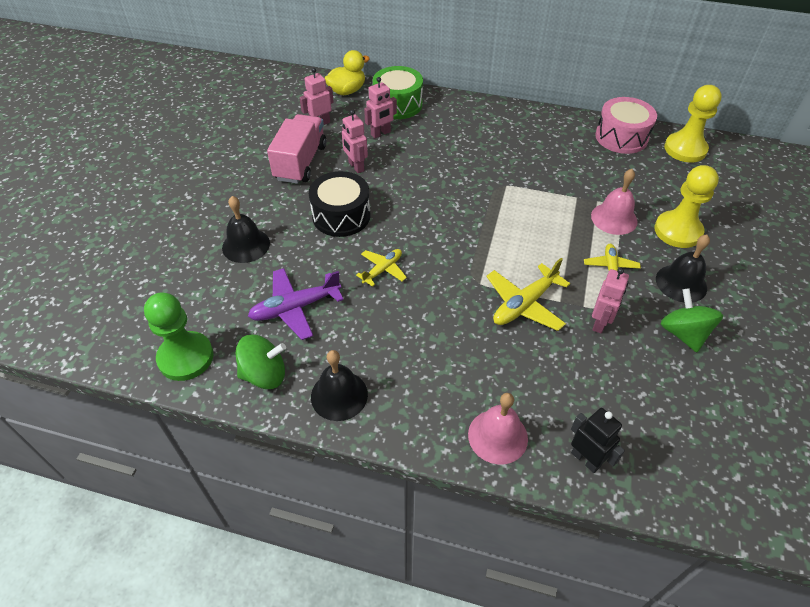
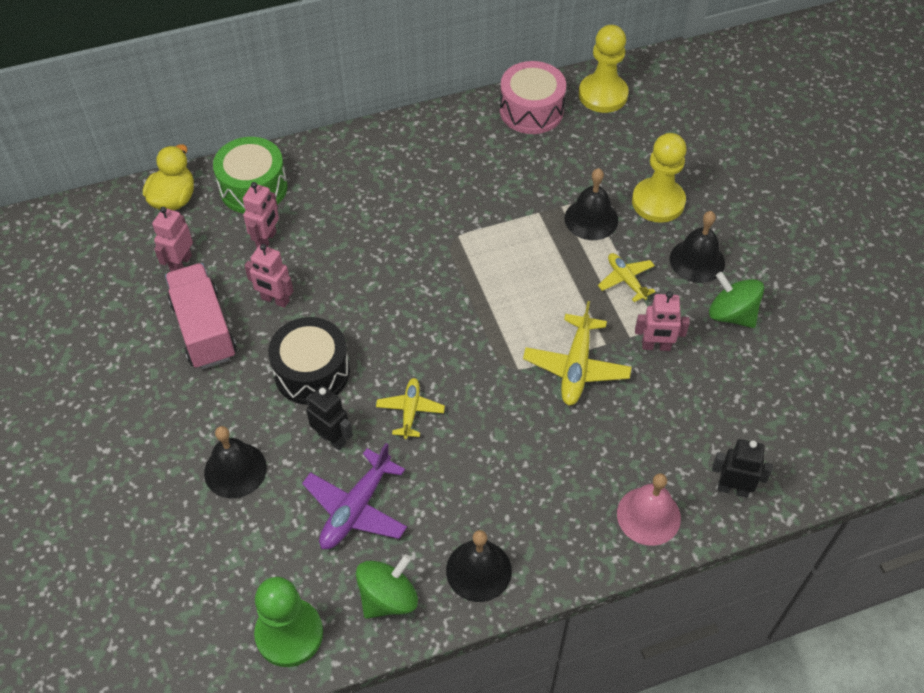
camera: 35 degrees left, 5 degrees up
pink bell [591,169,638,235] -> black bell [564,168,618,240]
pink robot [592,268,629,334] -> pink robot turned 105 degrees clockwise [635,291,690,351]
none -> black robot [306,385,353,450]

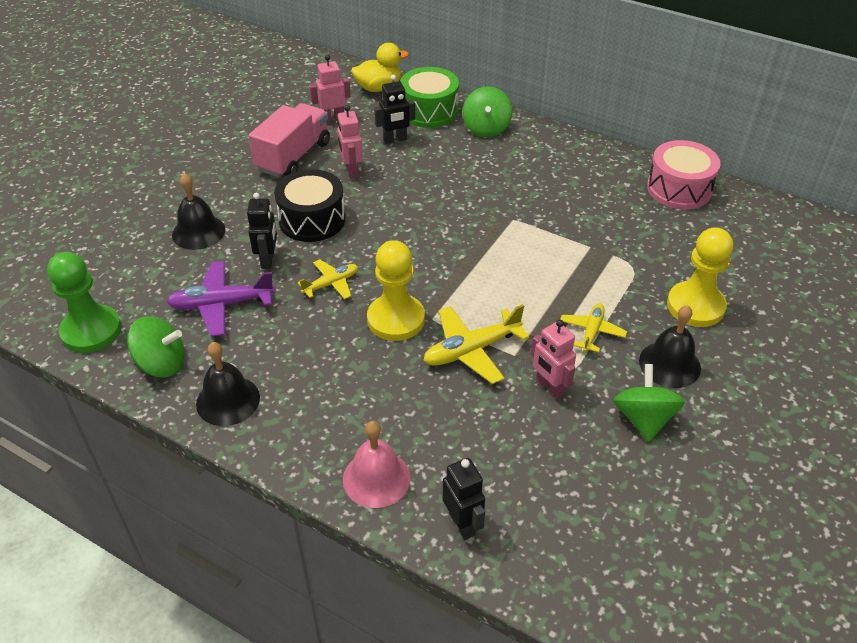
camera: 50 degrees right, 10 degrees down
pink robot [243,182,279,248] -> black robot [374,75,415,144]
black bell [564,168,618,240] -> none
yellow pawn [579,25,629,113] -> yellow pawn moved to [367,240,425,341]
none -> green spinning top [463,86,512,137]

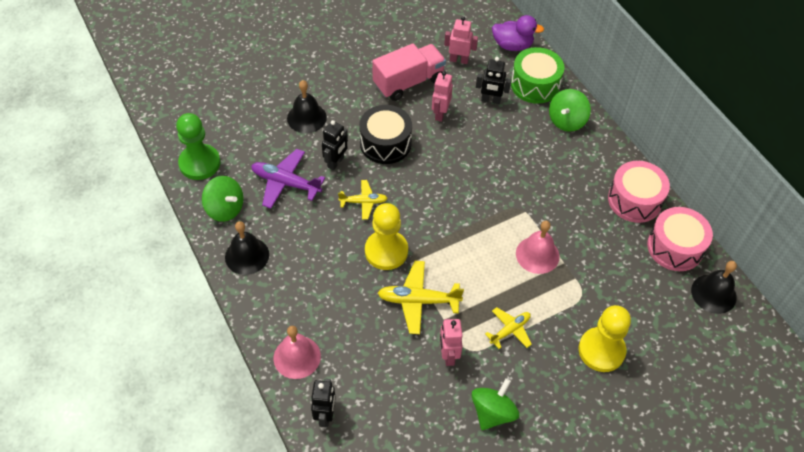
camera: 30 degrees right, 10 degrees up
yellow duck [351,43,409,92] -> purple duck [492,15,544,51]
black bell [639,305,701,388] -> black bell moved to [691,261,737,314]
none -> pink bell [516,221,560,274]
none -> pink drum [608,161,670,223]

